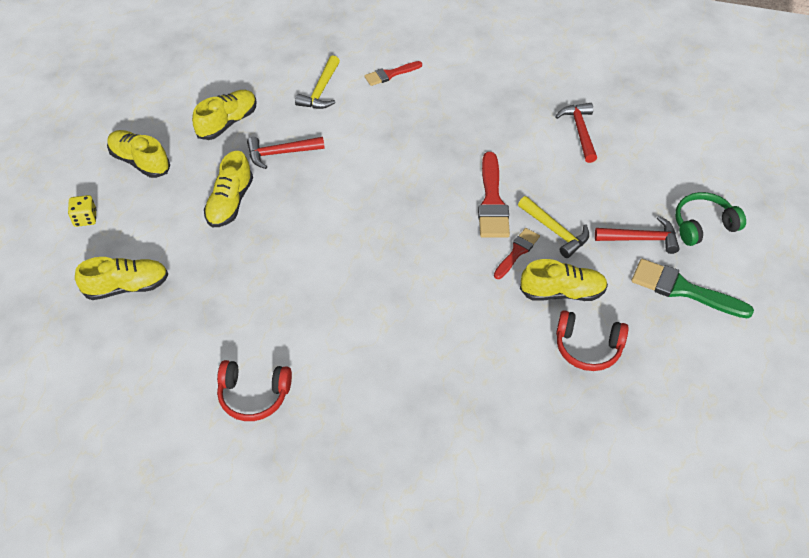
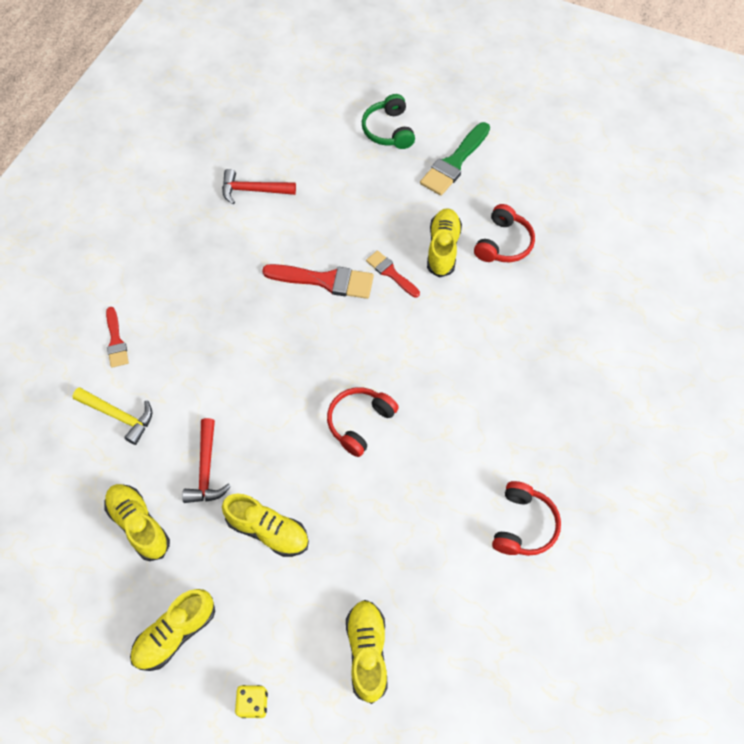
camera: 80 degrees left, 10 degrees up
yellow hammer [518,196,589,258] -> none
red hammer [595,216,679,254] -> none
none -> red headphones [327,387,399,457]

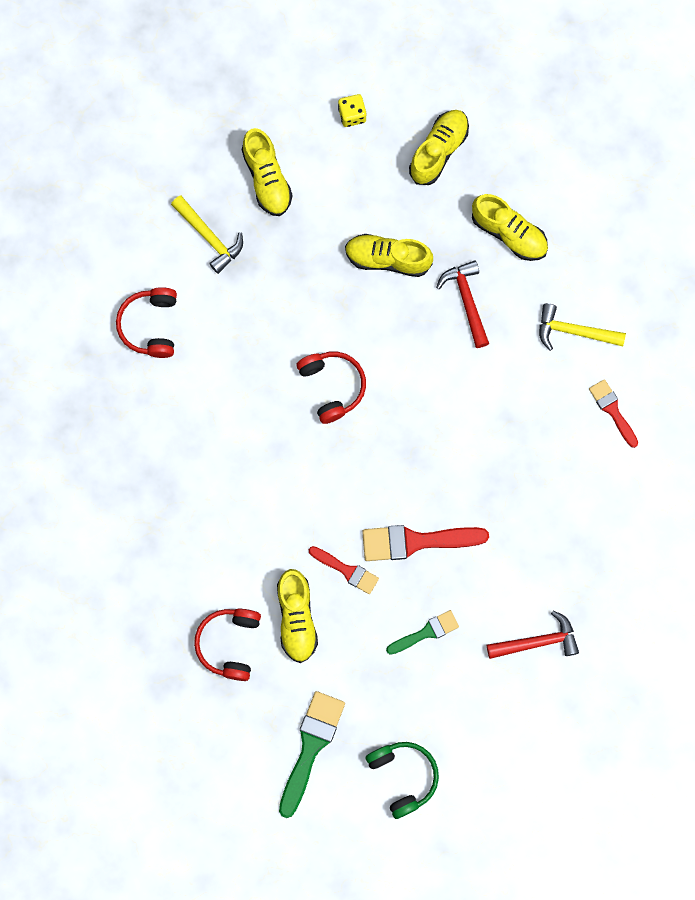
camera: 165 degrees right, 15 degrees up
red headphones [327,387,399,457] -> red headphones turned 45 degrees counterclockwise [296,352,366,424]
none -> yellow hammer [171,195,243,274]
none -> green brush [386,610,459,655]

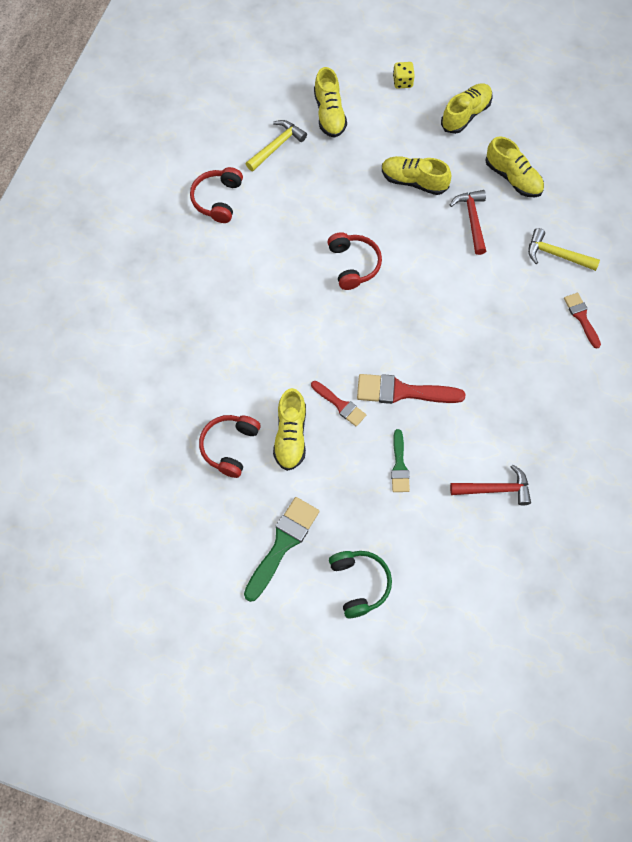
camera: 10 degrees right, 10 degrees down
yellow hammer [171,195,243,274] -> yellow hammer turned 105 degrees counterclockwise [246,120,307,171]
green brush [386,610,459,655] -> green brush turned 105 degrees clockwise [391,429,410,492]

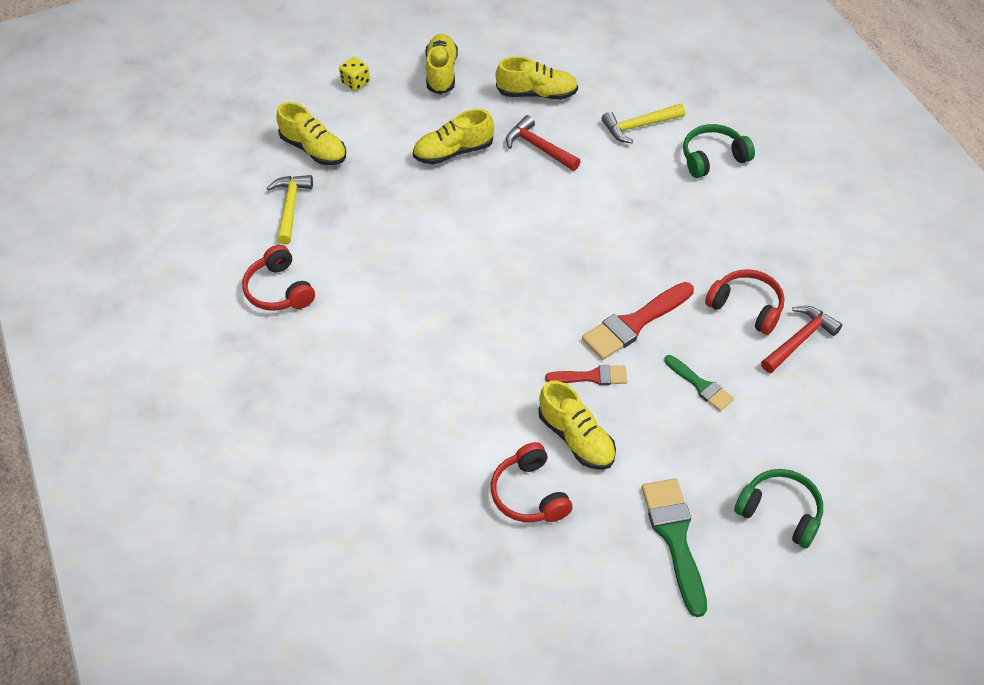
camera: 40 degrees left, 15 degrees down
red headphones [328,232,382,290] -> red headphones moved to [705,269,784,335]
red brush [564,293,601,349] -> green headphones [683,124,755,178]

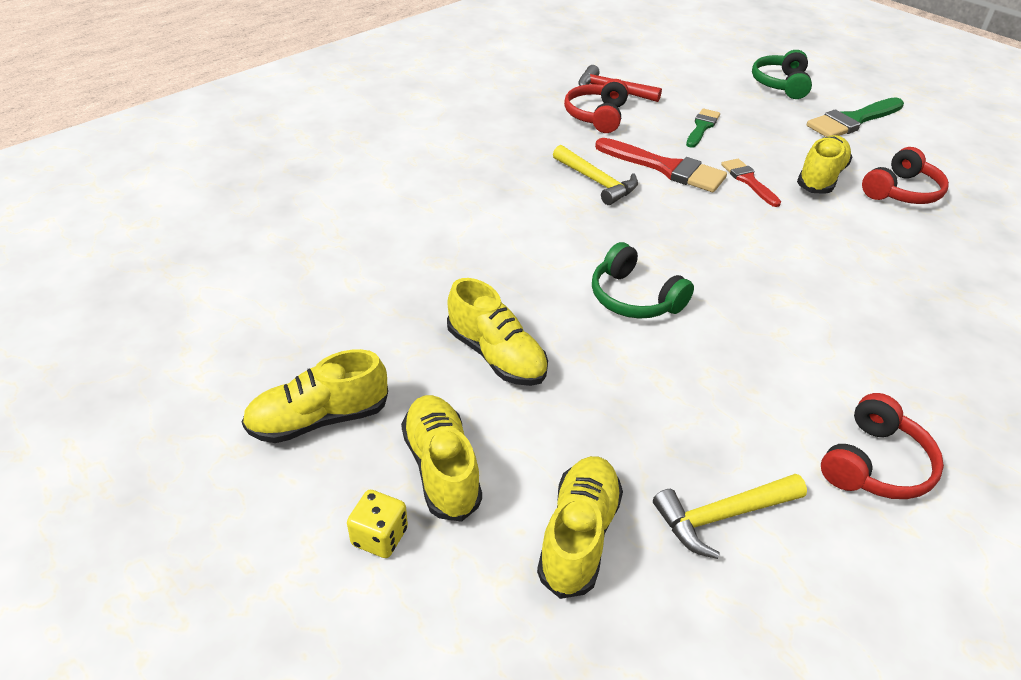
camera: 115 degrees left, 10 degrees down
yellow shoe [496,57,578,100] -> yellow shoe moved to [401,395,482,522]
red hammer [506,115,581,171] -> none
yellow hammer [602,104,685,143] -> yellow hammer moved to [553,145,638,205]
green headphones [683,124,755,178] -> green headphones moved to [592,242,694,319]

